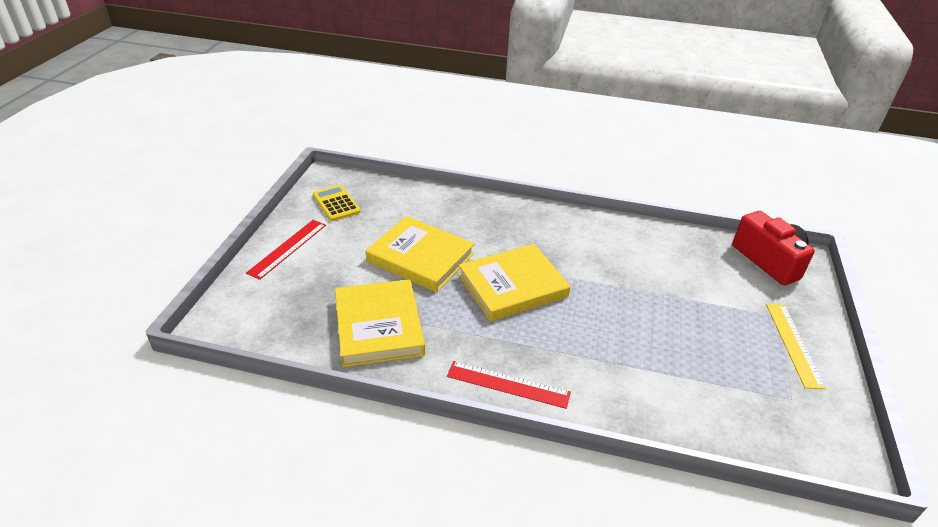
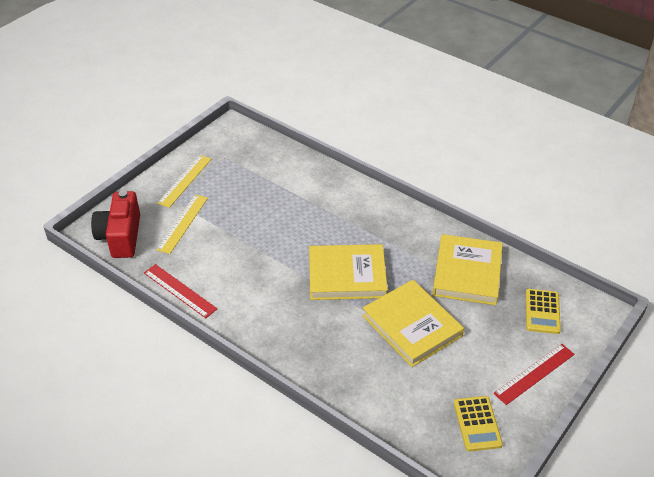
camera: 155 degrees left, 5 degrees up
red ruler [447,361,571,409] -> red ruler moved to [144,264,218,318]
none -> yellow ruler [157,194,208,254]
none -> yellow calculator [526,289,561,334]

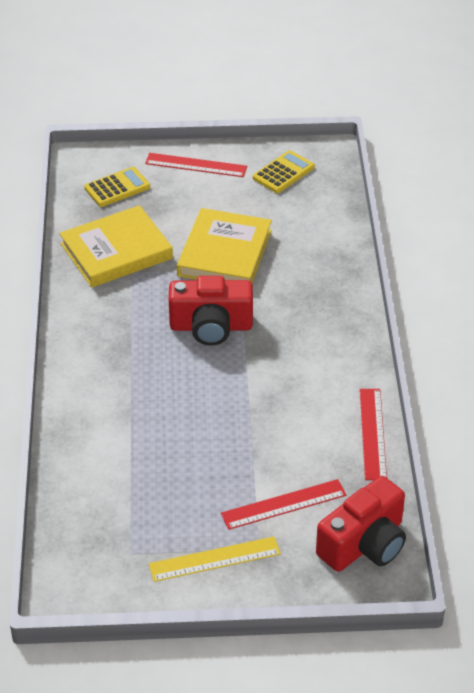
camera: 130 degrees left, 0 degrees up
yellow ruler [157,194,208,254] -> red ruler [221,479,346,530]
yellow book [309,244,388,300] -> red camera [169,276,253,345]

